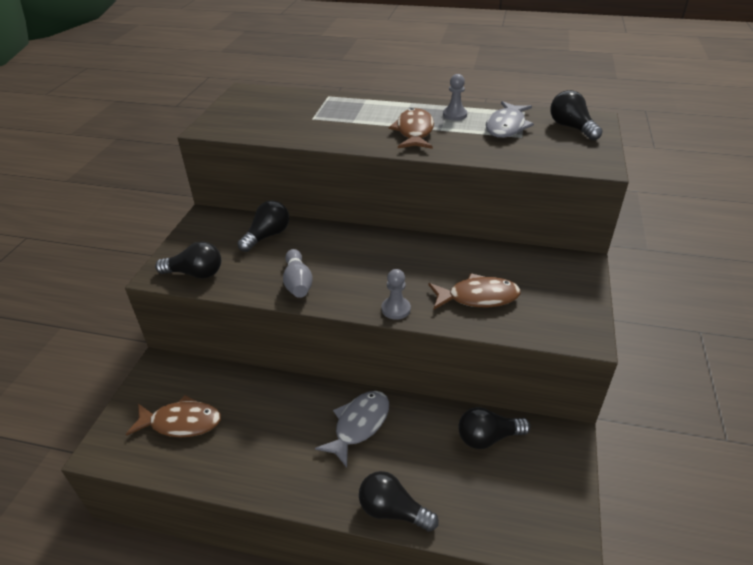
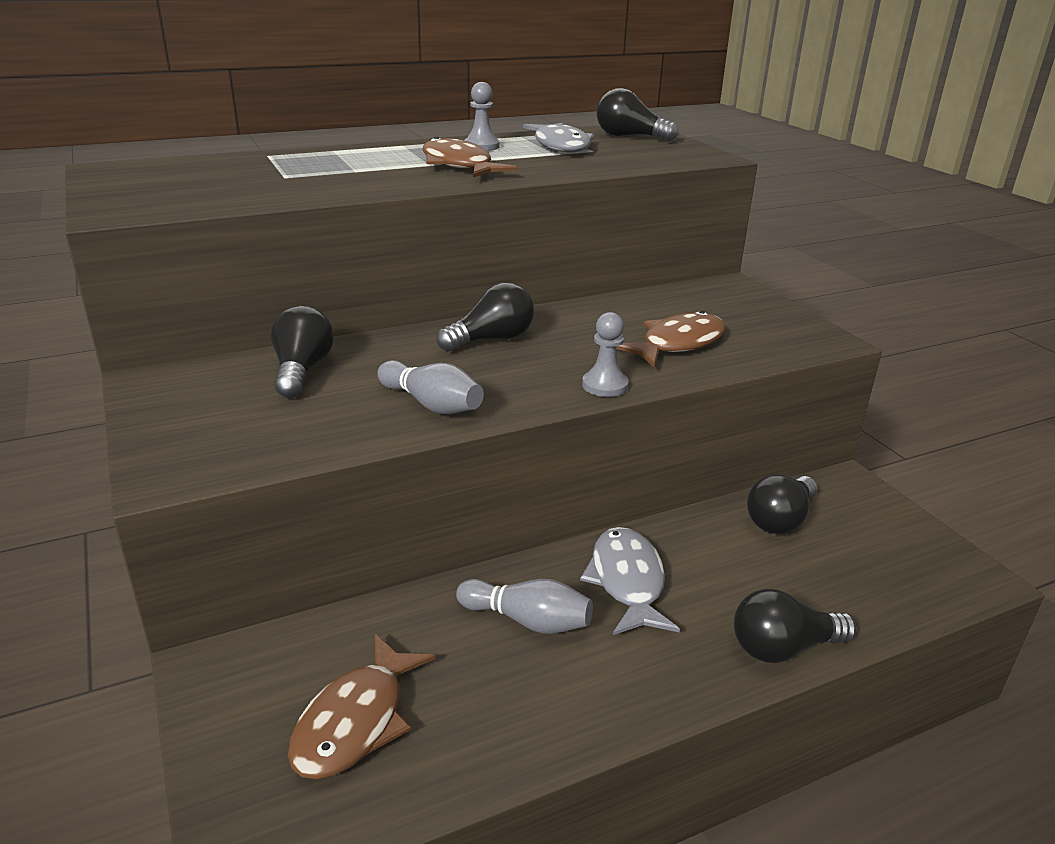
camera: 40 degrees left, 10 degrees down
brown fish [126,395,221,437] -> brown fish turned 150 degrees clockwise [288,634,435,780]
black light bulb [155,241,221,279] -> black light bulb moved to [437,282,534,351]
none -> grey bowling pin [456,579,593,634]

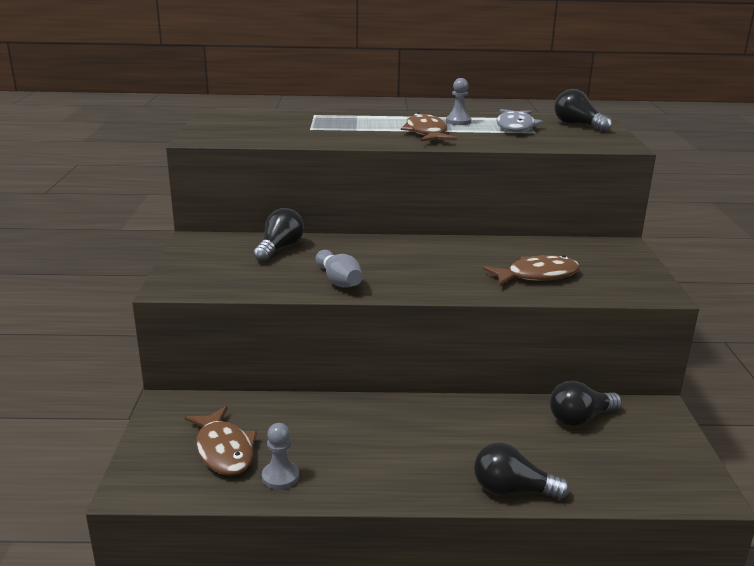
camera: 25 degrees right, 5 degrees down
brown fish [288,634,435,780] -> brown fish turned 75 degrees counterclockwise [184,406,257,475]
black light bulb [437,282,534,351] -> none
grey bowling pin [456,579,593,634] -> none
grey fish [580,527,680,635] -> none
grey pawn [582,312,628,397] -> grey pawn moved to [262,423,299,490]

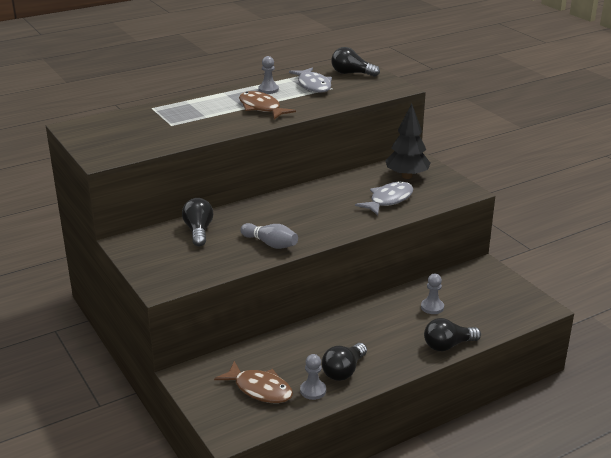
camera: 30 degrees left, 5 degrees up
brown fish [483,255,580,286] -> grey fish [355,181,413,215]
black light bulb [550,381,622,426] -> black light bulb moved to [322,343,367,381]
none -> black tree [385,103,431,179]
none -> grey pawn [421,274,444,314]

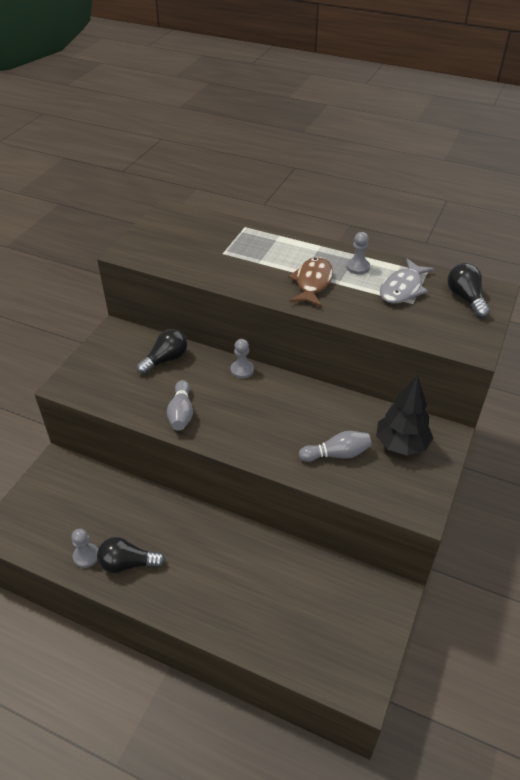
camera: 55 degrees right, 15 degrees up
brown fish [214,361,293,403] -> none
grey fish [355,181,413,215] -> grey bowling pin [299,431,372,462]
grey pawn [421,274,444,314] -> grey pawn moved to [231,339,254,379]
black light bulb [424,318,481,351] -> none

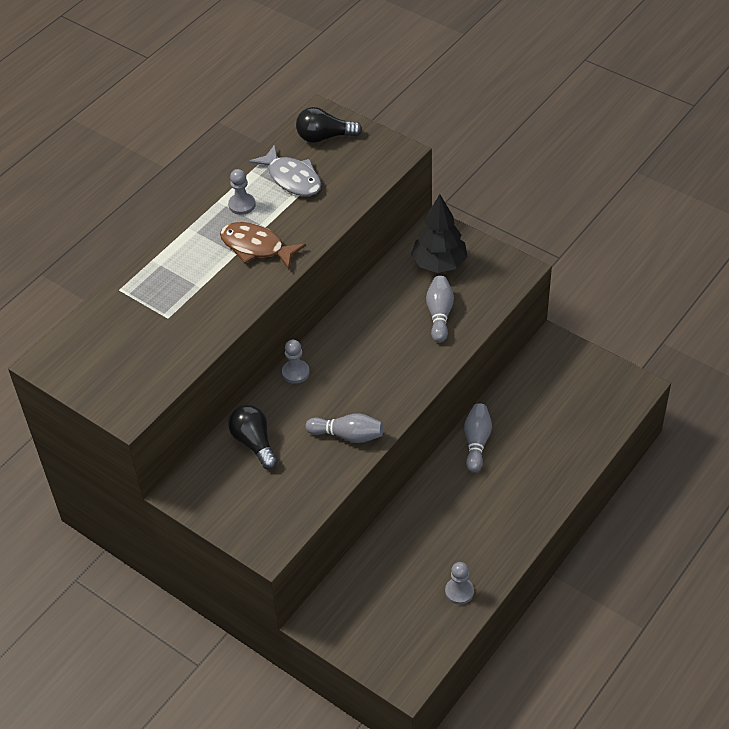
camera: 75 degrees left, 5 degrees up
black light bulb [97,537,165,573] -> none
none -> grey bowling pin [464,403,492,473]

